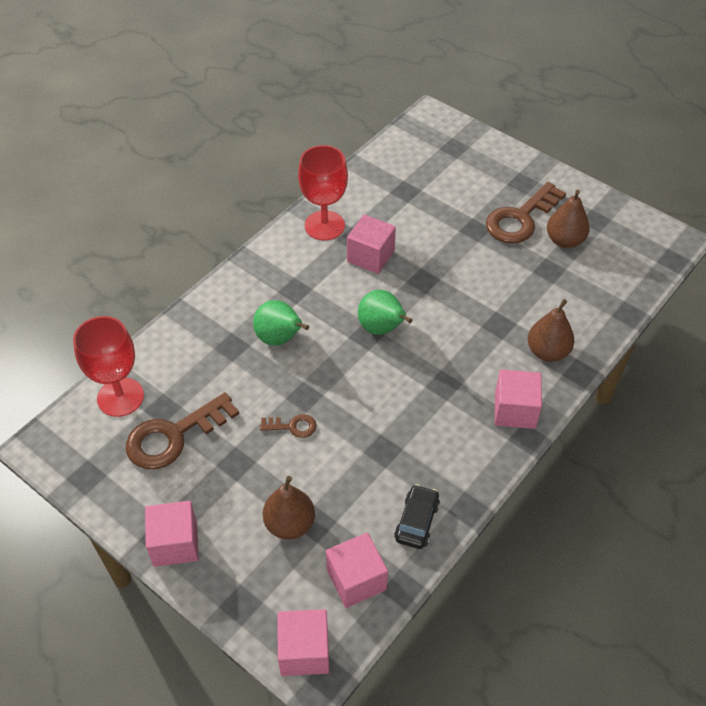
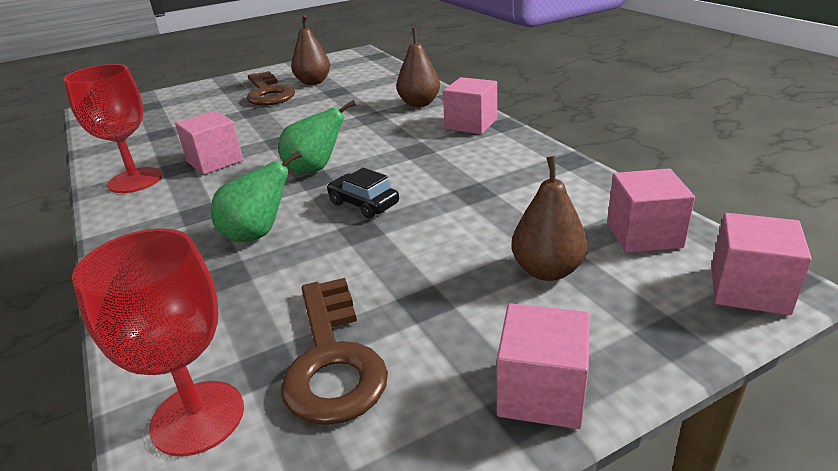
camera: 65 degrees left, 20 degrees down
brown key [260,414,317,438] -> none
black car [394,484,440,549] -> black car moved to [327,168,399,219]

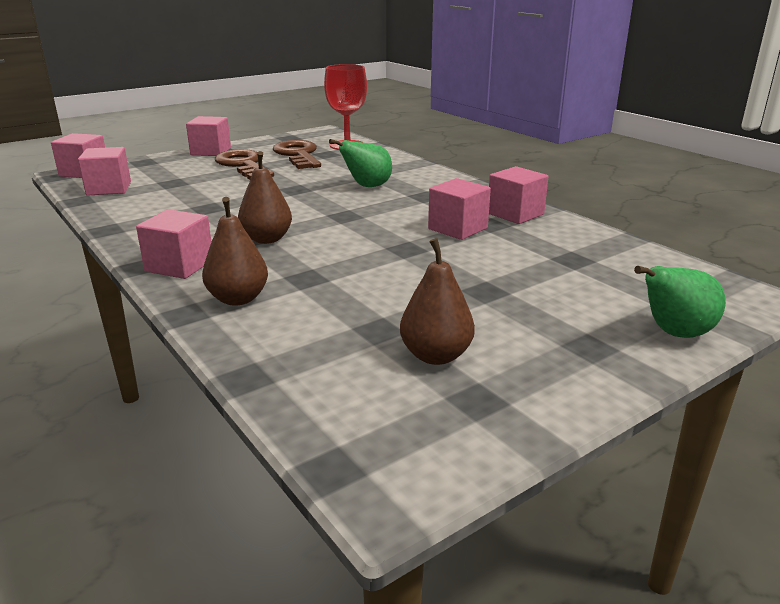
camera: 170 degrees right, 5 degrees down
red goblet [64,64,162,193] -> pink cube [489,166,549,224]
brown key [247,71,295,106] -> brown key moved to [215,149,274,179]
green pear [279,100,356,174] -> green pear moved to [634,266,726,338]
black car [327,168,399,219] -> none
brown pear [512,156,588,281] -> brown pear moved to [238,151,292,244]

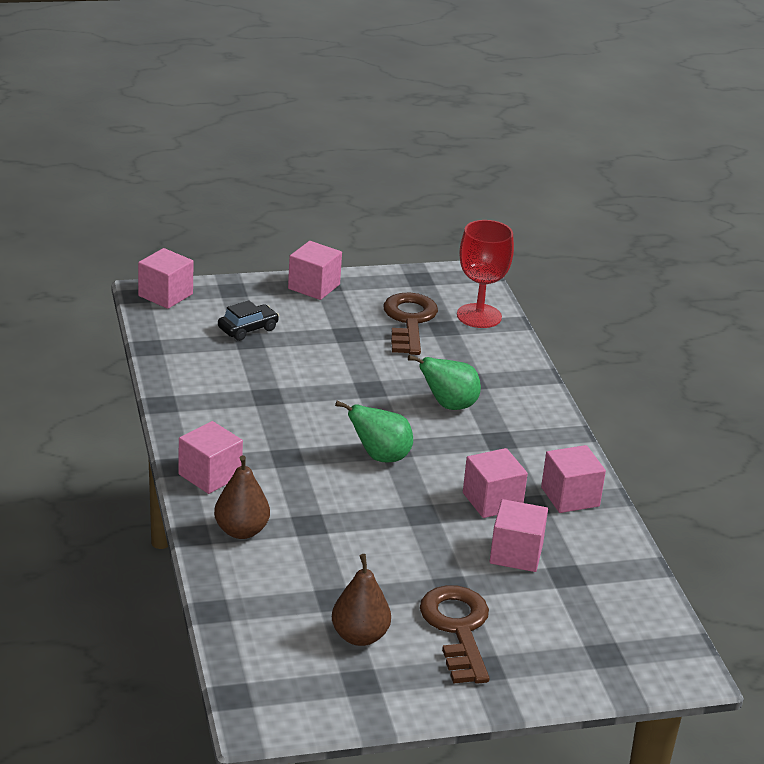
camera: 20 degrees right, 5 degrees up
pink cube [78,147,131,196] -> pink cube moved to [489,499,548,572]
brown key [215,149,274,179] -> brown key moved to [420,585,490,684]
brown pear [238,151,292,244] -> none
green pear [634,266,726,338] -> green pear moved to [335,401,413,463]
none -> black car [218,300,279,341]

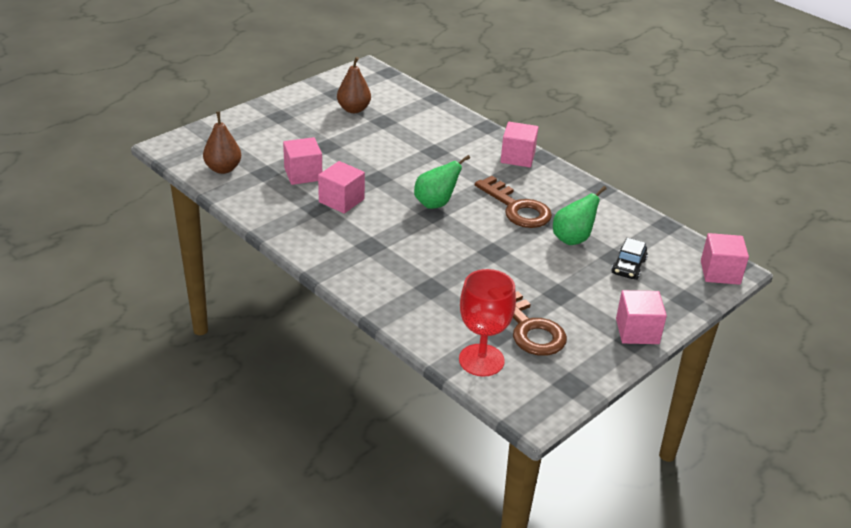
camera: 150 degrees right, 5 degrees up
brown pear [214,455,270,539] -> brown pear moved to [203,112,241,174]
green pear [408,355,481,410] -> green pear moved to [553,186,607,245]
brown key [420,585,490,684] -> brown key moved to [475,176,552,228]
pink cube [541,445,606,513] -> none

